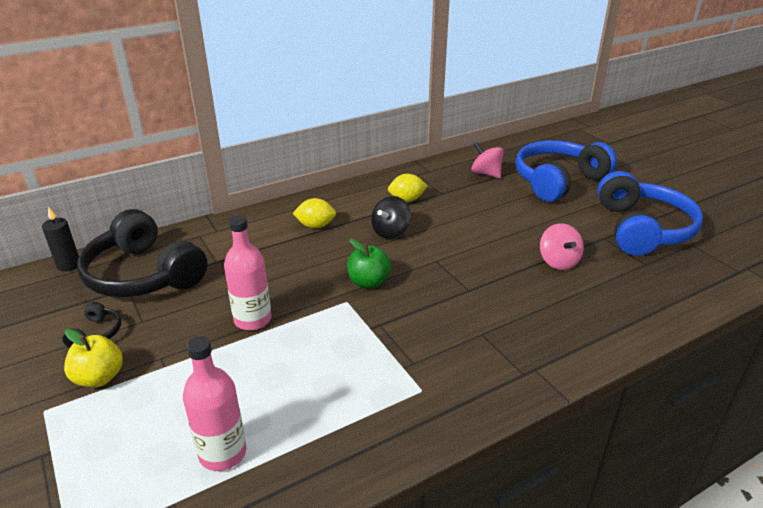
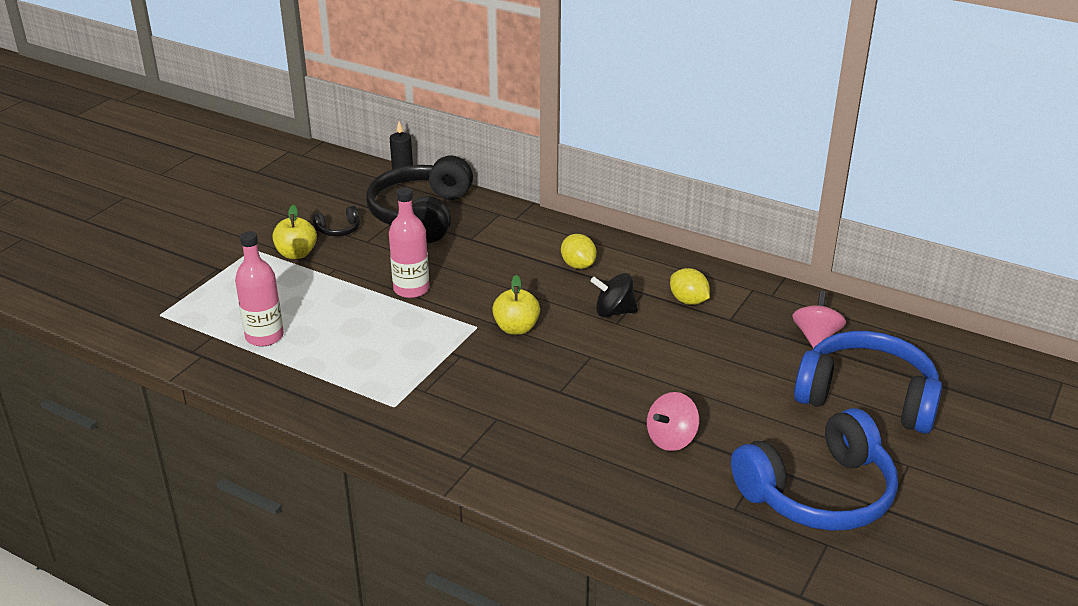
camera: 60 degrees right, 0 degrees up
green apple [347,238,391,288] -> yellow apple [492,275,540,335]

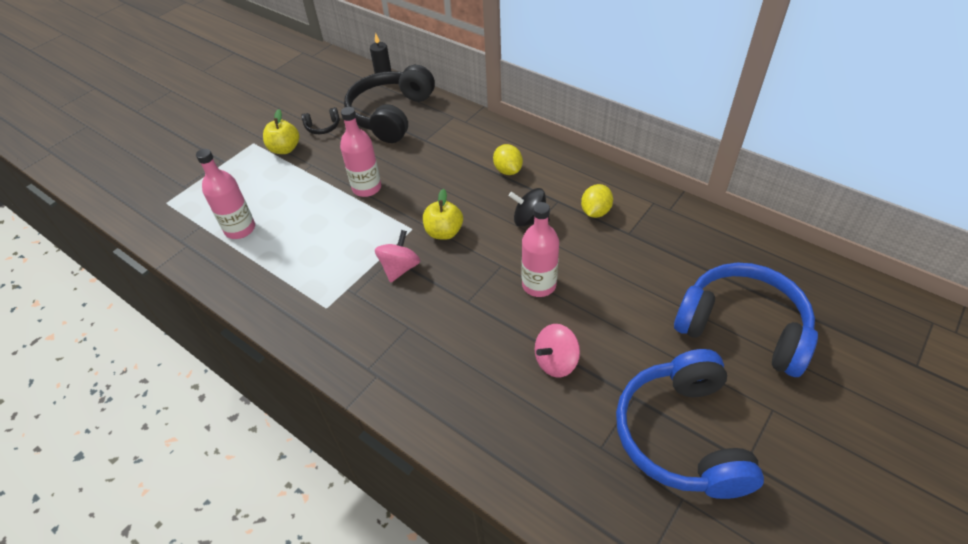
camera: 10 degrees right, 15 degrees up
yellow lemon [670,268,710,305] -> yellow lemon turned 60 degrees clockwise [581,184,613,218]
blue headphones [731,408,898,531] -> blue headphones turned 105 degrees clockwise [616,349,764,499]
pink spinning top [792,291,846,348] -> pink spinning top moved to [375,230,420,283]
none -> pink bottle [522,202,559,297]

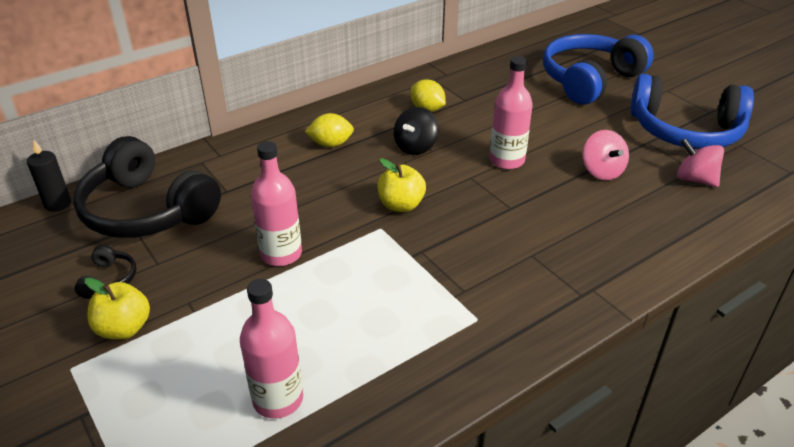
camera: 75 degrees left, 10 degrees down
pink spinning top [375,230,420,283] -> pink spinning top moved to [677,138,724,187]

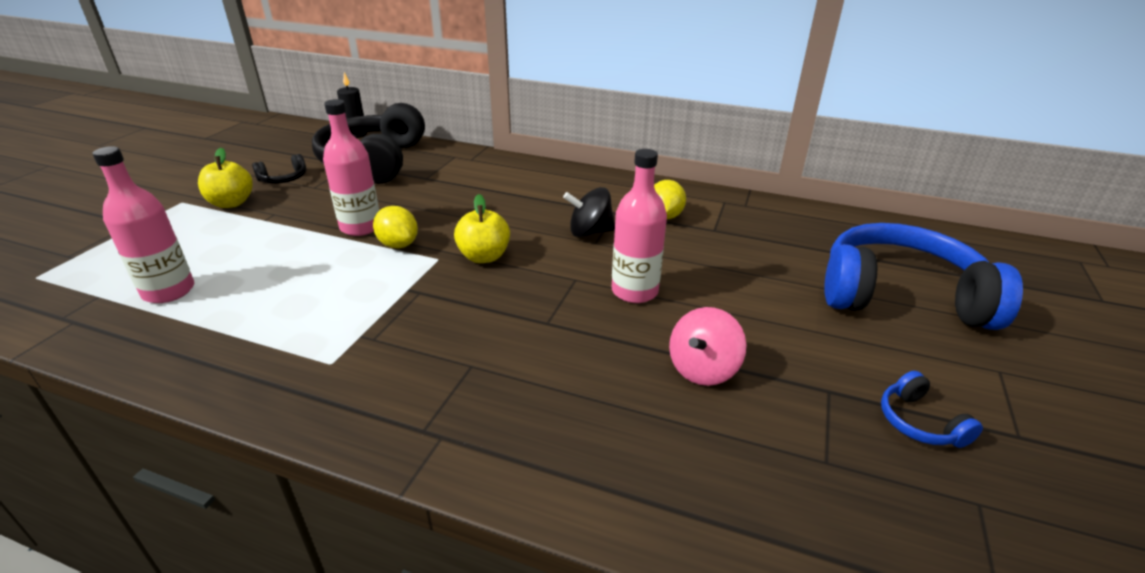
camera: 55 degrees right, 5 degrees down
yellow lemon [305,113,354,147] -> yellow lemon moved to [373,206,418,248]
blue headphones [631,74,754,149] -> blue headphones [881,371,983,448], size x0.40
pink spinning top [677,138,724,187] -> none

